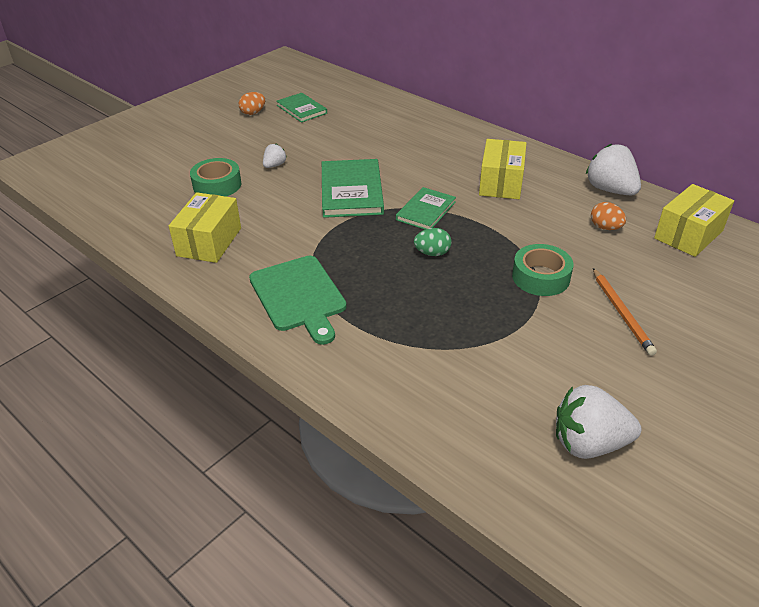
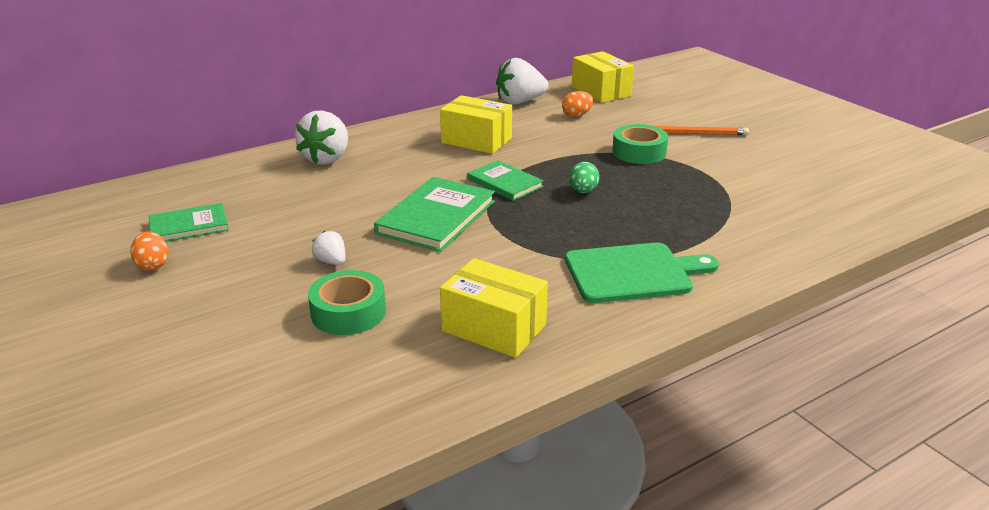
camera: 75 degrees left, 10 degrees down
green book [322,159,384,218] -> green book turned 75 degrees counterclockwise [374,177,495,252]
white strawberry [556,385,641,459] -> white strawberry moved to [295,110,348,165]

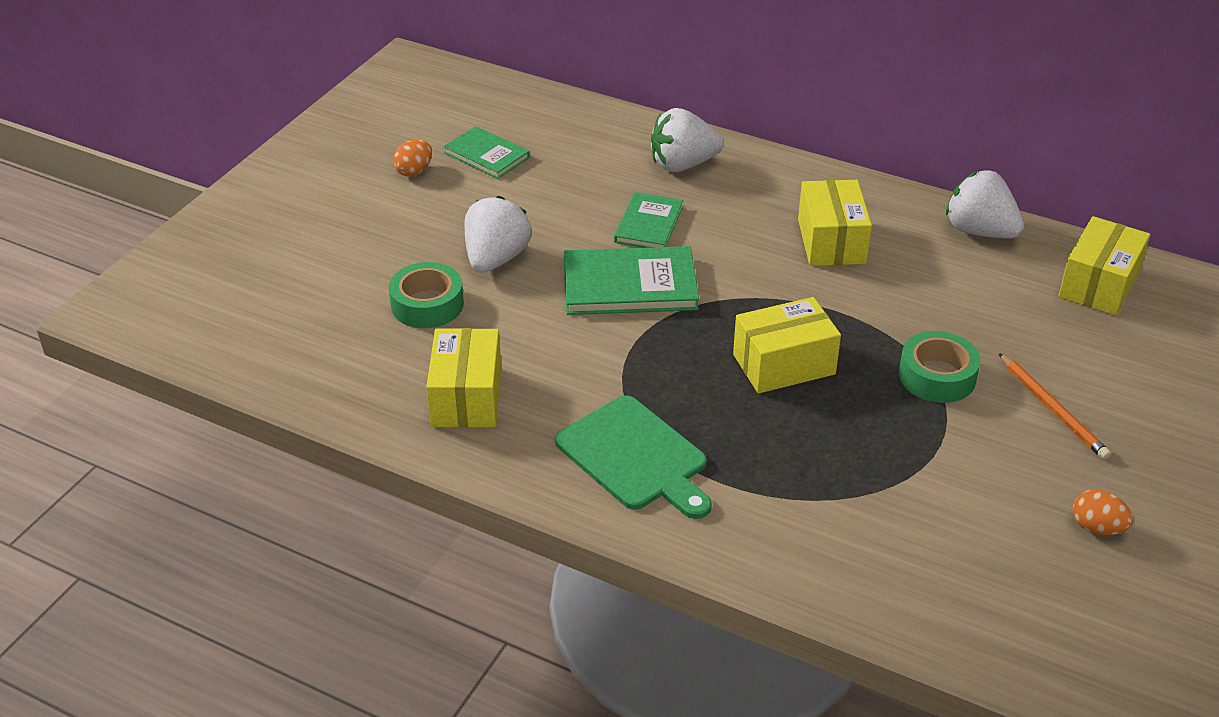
camera: 60 degrees right, 10 degrees up
white strawberry [312,231,345,265] -> white strawberry [465,196,531,273], size x1.98
green book [467,160,544,201] -> green book moved to [614,192,683,248]
orange egg [562,91,593,117] -> orange egg moved to [1073,490,1133,535]
green egg [569,162,600,193] -> yellow box [733,297,841,394]

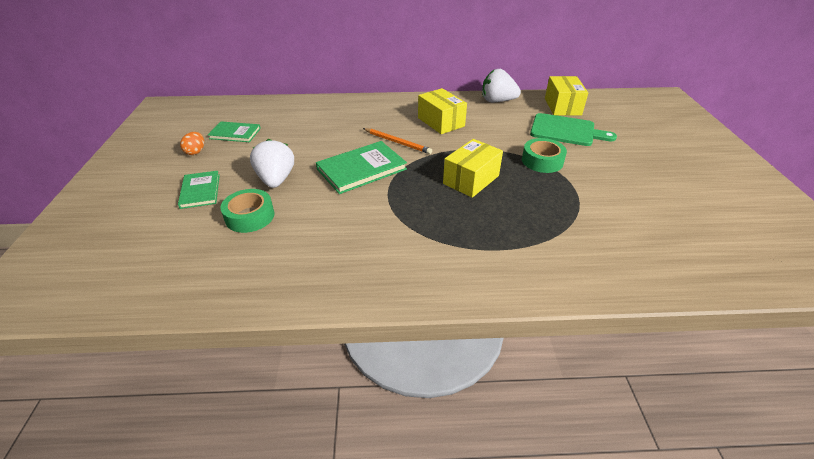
camera: 30 degrees left, 0 degrees up
yellow box [426,328,501,428] -> none
green cutting board [555,396,712,519] -> green cutting board moved to [530,113,617,146]
green book [614,192,683,248] -> green book moved to [178,171,220,209]
white strawberry [651,108,723,172] -> none
orange pencil [998,353,1111,460] -> orange pencil moved to [363,128,432,154]
orange egg [1073,490,1133,535] -> none

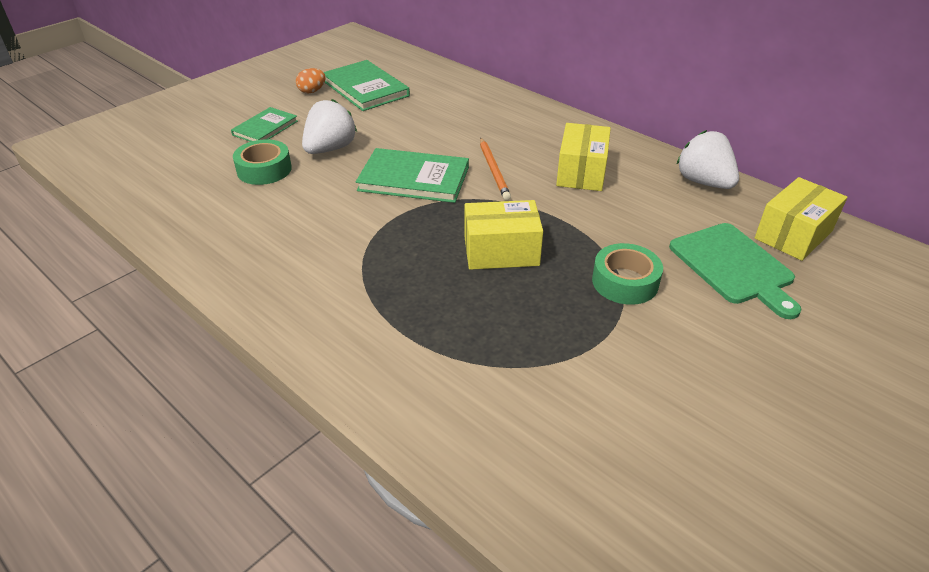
camera: 45 degrees right, 0 degrees up
green book [208,121,261,142] -> green book [324,60,410,111], size x1.60

